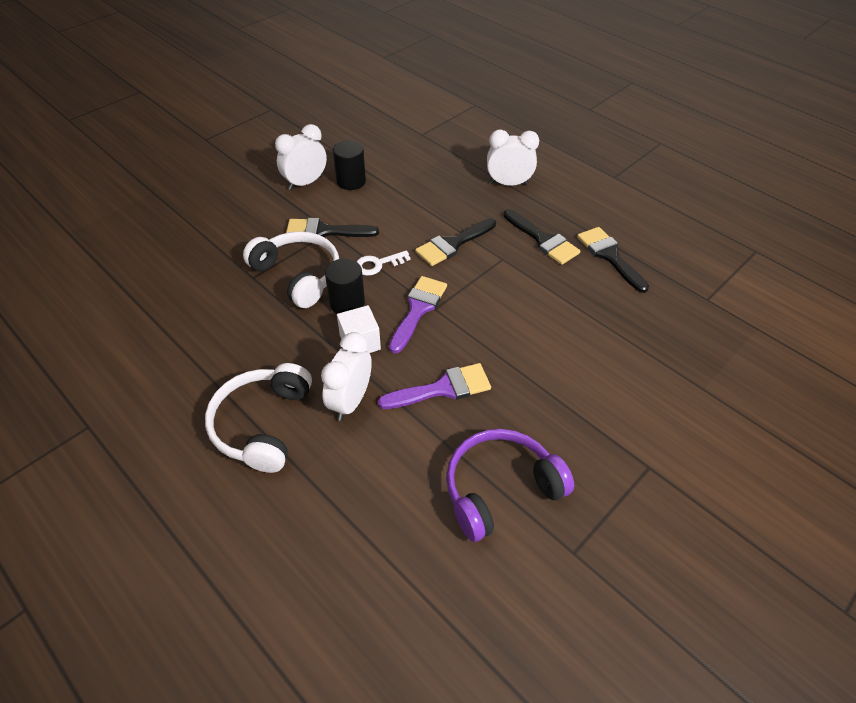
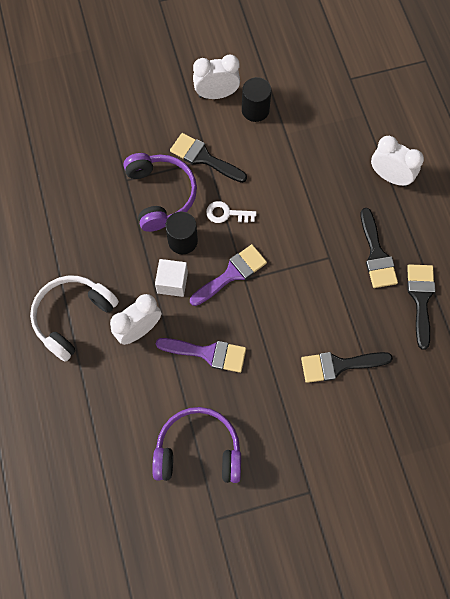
camera: 30 degrees right, 20 degrees up
white headphones [243,231,339,308] -> purple headphones [124,153,197,232]
black brush [415,218,496,266] -> black brush moved to [301,352,393,383]

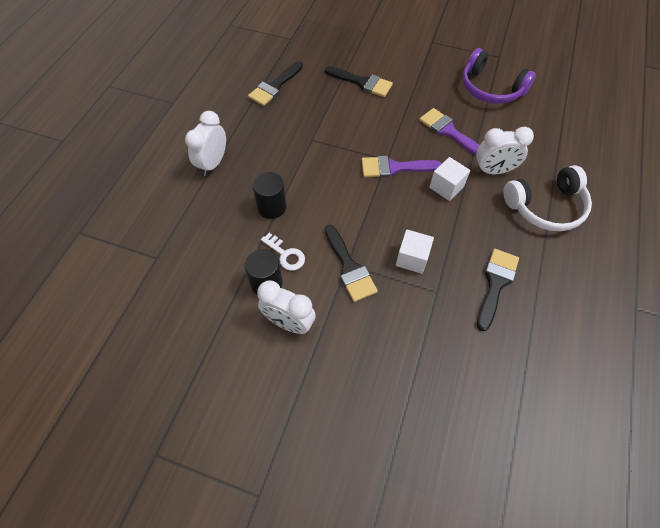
camera: 145 degrees left, 10 degrees down
purple headphones [124,153,197,232] -> white cube [396,229,434,274]
black cylinder [165,212,198,254] -> black cylinder moved to [252,172,287,219]
white key [206,201,257,223] -> white key moved to [261,233,305,271]
black brush [361,208,398,288] -> black brush moved to [477,249,519,331]
white clock [371,136,424,187] -> white clock turned 45 degrees clockwise [185,111,226,176]

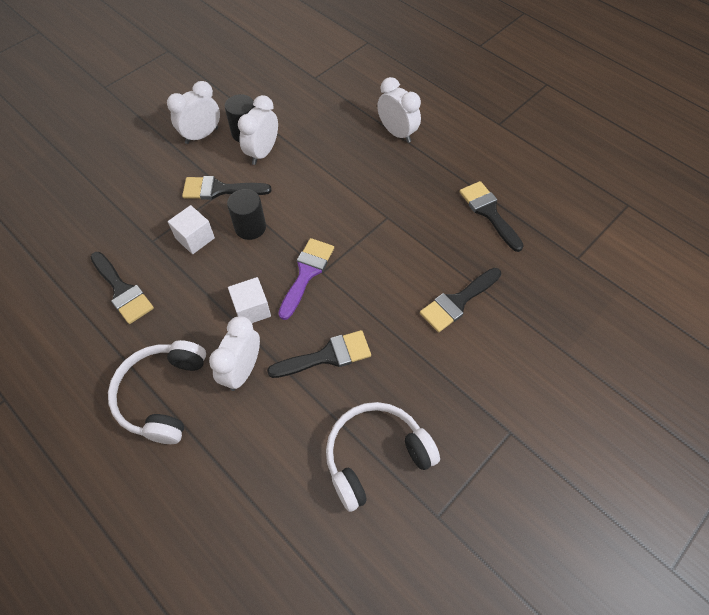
camera: 115 degrees right, 0 degrees up
black cylinder [252,172,287,219] -> black cylinder moved to [227,189,266,240]
white key [261,233,305,271] -> white clock [238,95,278,165]
purple brush [419,108,479,155] -> black brush [267,330,371,378]
purple headphones [462,48,536,104] -> white headphones [326,402,440,512]

